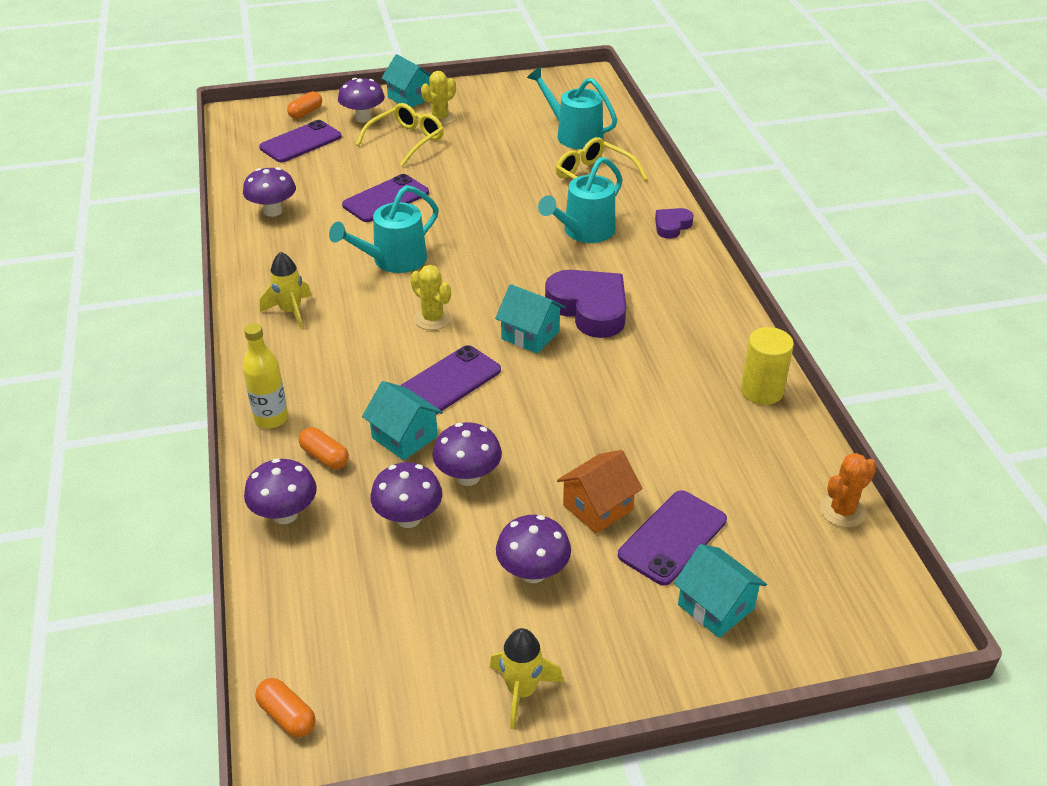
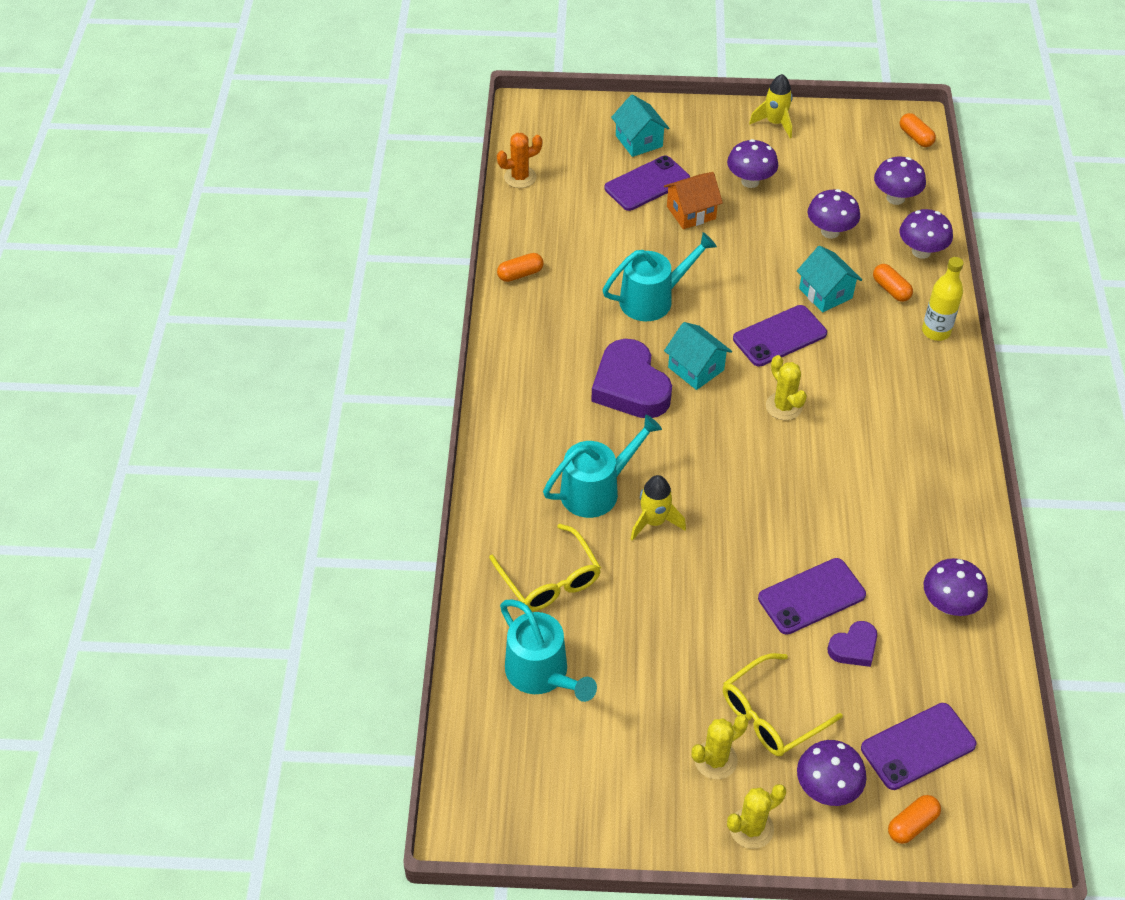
camera: 165 degrees left, 10 degrees up
yellow rocket [260,252,312,329] -> yellow rocket moved to [631,475,686,541]
turquoise watering can [329,185,439,273] -> turquoise watering can moved to [603,232,717,321]
turquoise house [382,54,431,107] -> yellow cactus [727,784,786,849]
purple mushroom [432,422,502,486] -> purple mushroom moved to [874,156,926,205]
purple heart [655,208,693,239] -> purple heart moved to [827,621,877,667]
yellow cylinder [741,327,794,405] -> orange capsule [497,253,544,282]

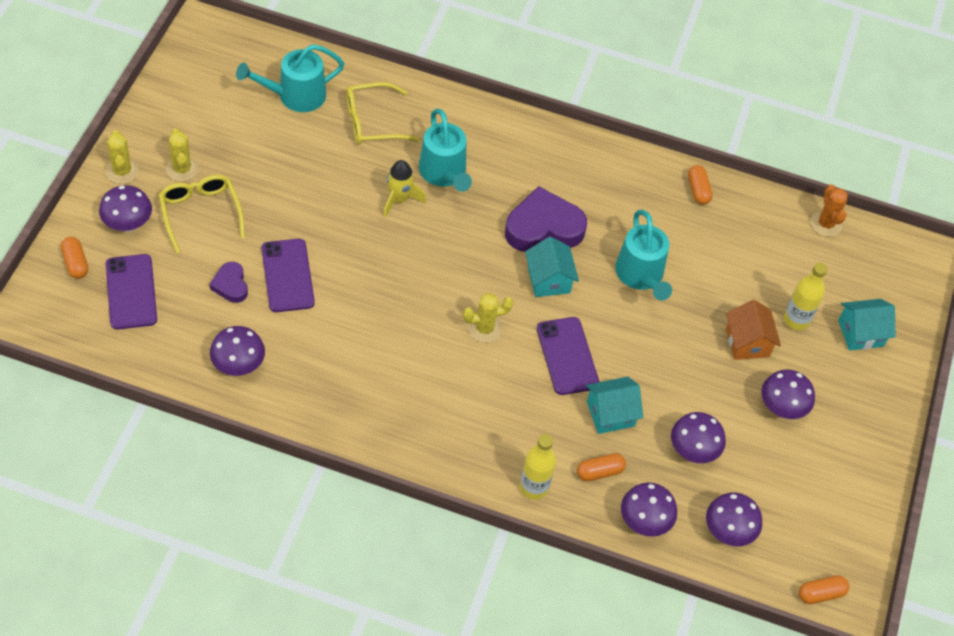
camera: 100 degrees right, 5 degrees up
purple phone [604,156,690,211] -> yellow bottle [784,263,828,330]
turquoise house [664,322,732,390] -> turquoise house turned 75 degrees counterclockwise [525,237,579,297]
yellow rocket [749,74,793,138] -> none

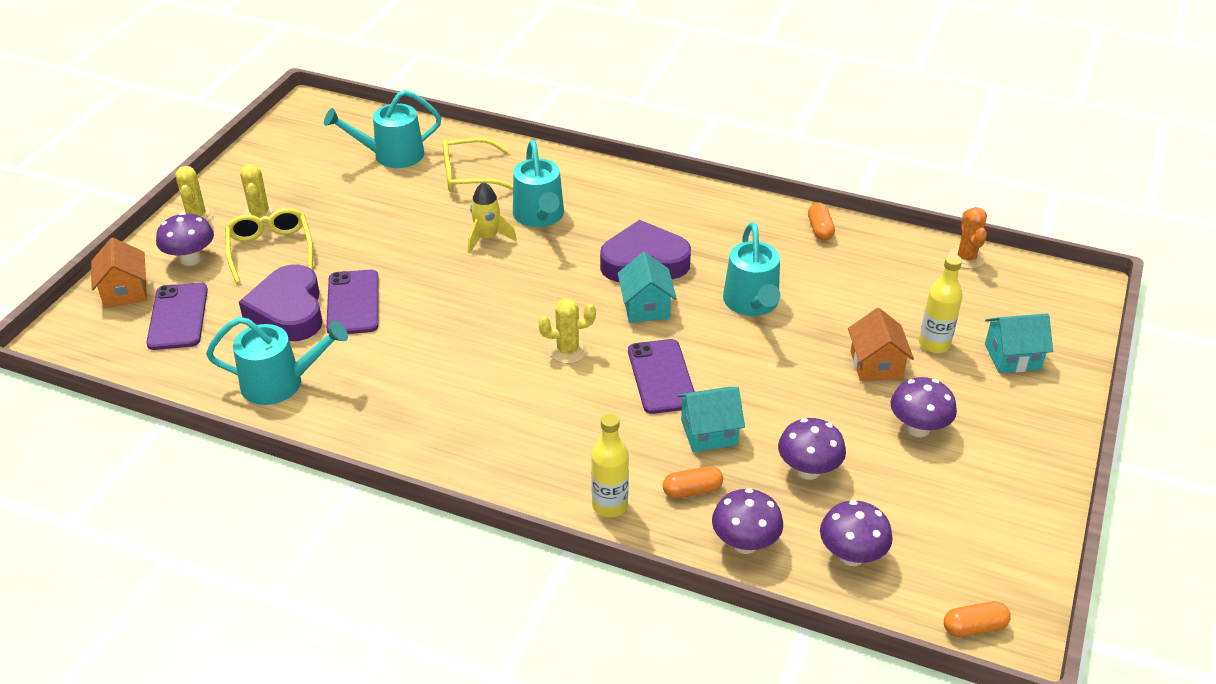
camera: 10 degrees right, 15 degrees down
orange capsule [61,237,88,279] -> orange house [91,238,147,308]
purple heart [210,262,248,303] -> purple heart [239,264,323,341], size x1.94
purple mushroom [210,326,265,376] -> turquoise watering can [206,317,348,405]

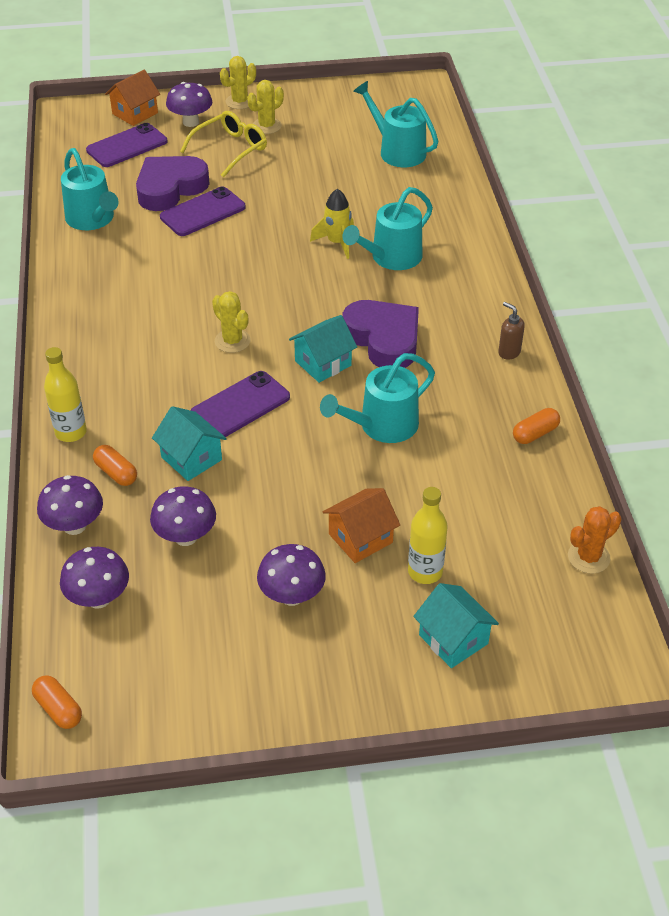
camera: 60 degrees right, 5 degrees up
yellow glasses [442,138,513,192] -> none
none -> brown soap dispenser [498,302,525,359]

